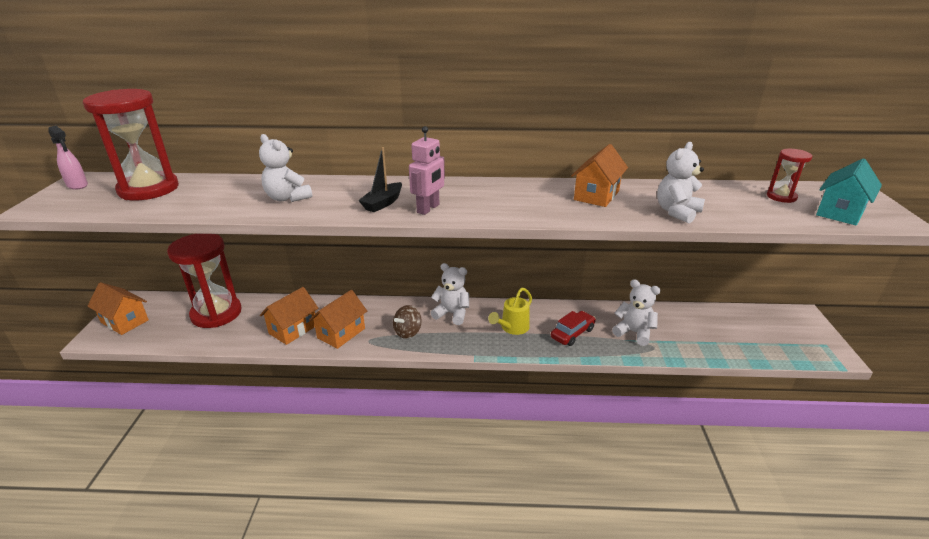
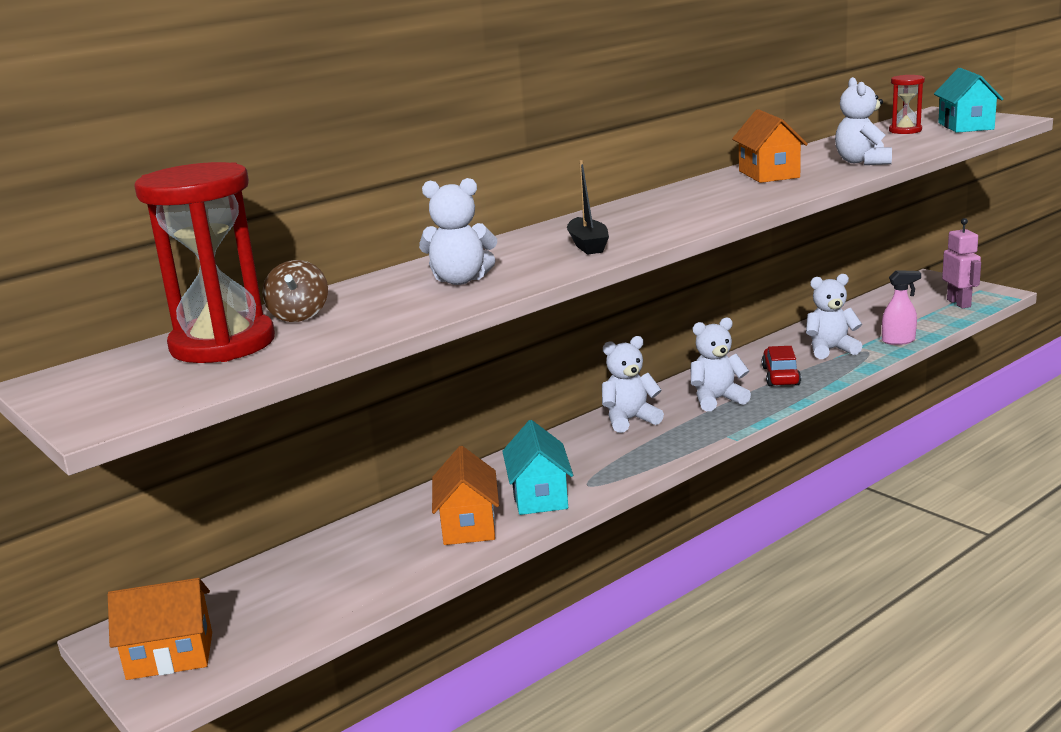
camera: 40 degrees left, 10 degrees down
pink spray bottle [48,126,88,189] -> pink spray bottle moved to [882,270,921,345]
red hourglass [167,234,242,328] -> none
orange house [309,290,367,349] -> turquoise house [502,420,573,515]
brown spinning top [393,305,422,339] -> brown spinning top moved to [262,260,328,322]
pink robot [409,126,445,215] -> pink robot moved to [942,218,981,308]
yellow watering can [488,288,532,335] -> white teddy bear [691,318,751,411]

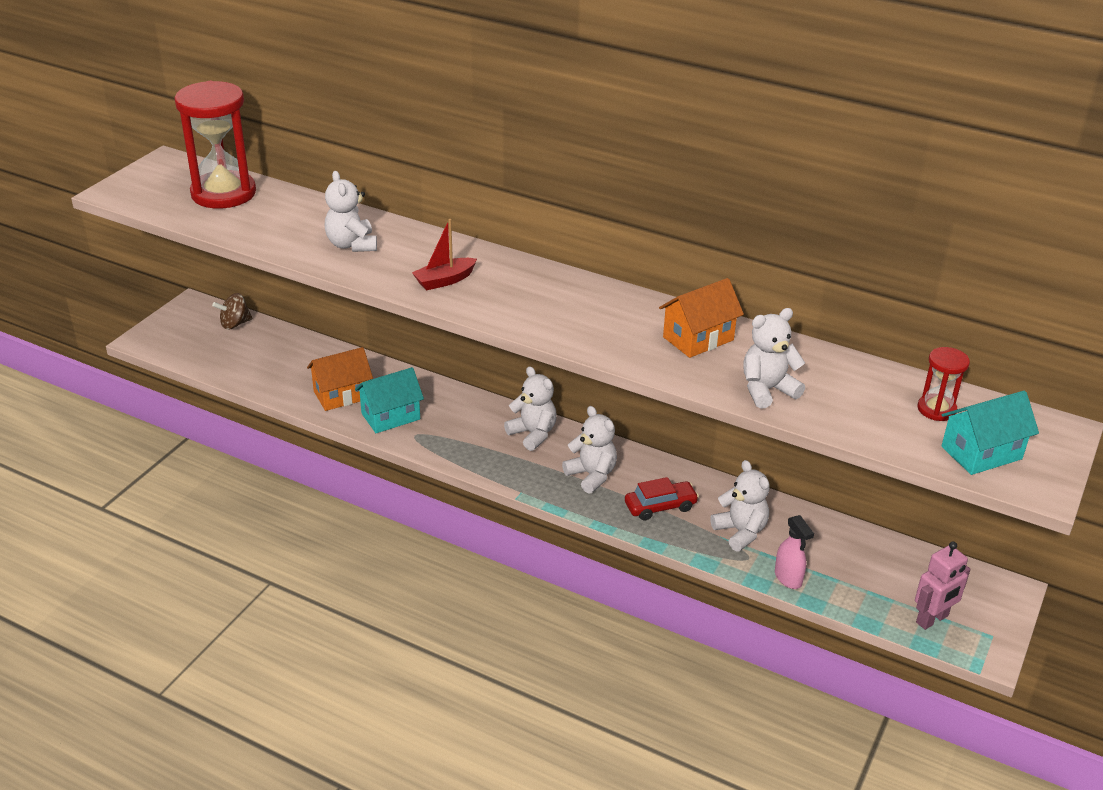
camera: 65 degrees right, 15 degrees up
orange house [108,578,212,680] -> none
brown spinning top [262,260,328,322] -> brown spinning top moved to [212,293,253,329]
black boat [567,160,609,255] -> red boat [412,219,477,291]

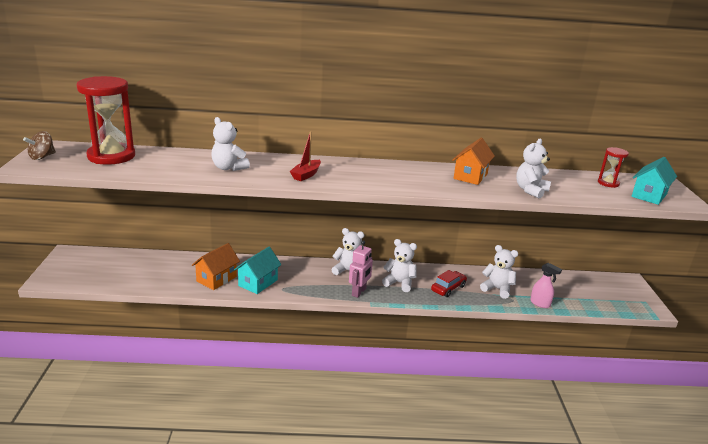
camera: 30 degrees left, 10 degrees down
brown spinning top [212,293,253,329] -> brown spinning top moved to [23,131,56,160]
pink robot [915,542,970,630] -> pink robot moved to [349,240,373,298]

